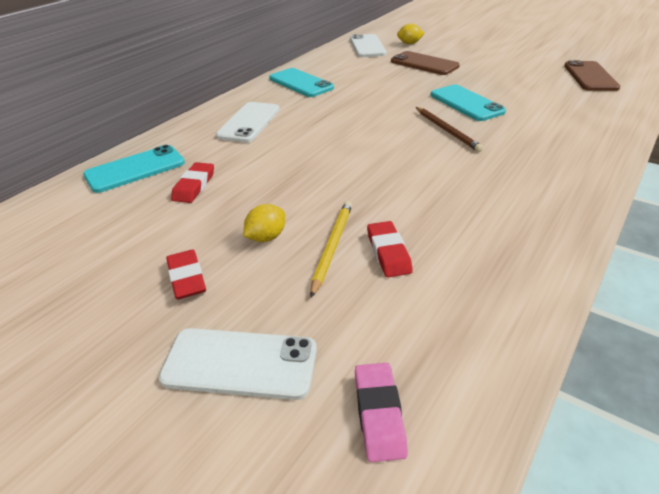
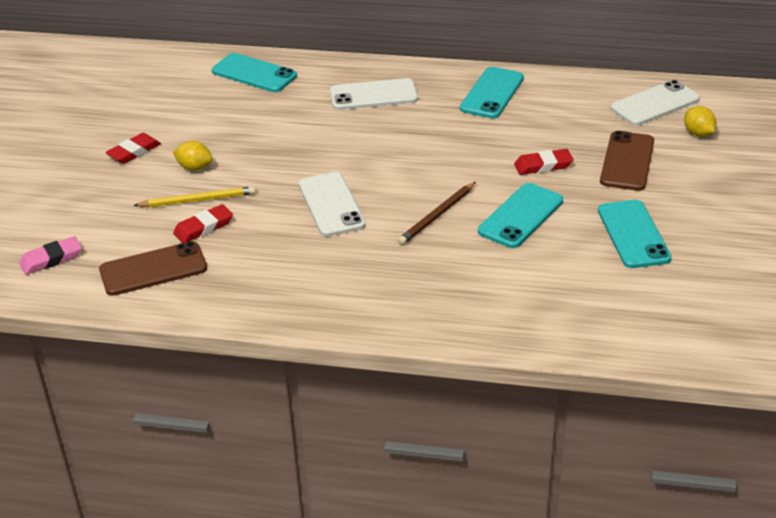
camera: 65 degrees right, 0 degrees up
white phone [158,328,317,400] -> white phone moved to [299,172,366,237]
red eraser [171,162,214,203] -> red eraser moved to [514,149,574,175]
brown phone [564,60,621,91] -> brown phone moved to [99,241,207,296]
none -> turquoise phone [598,200,672,268]

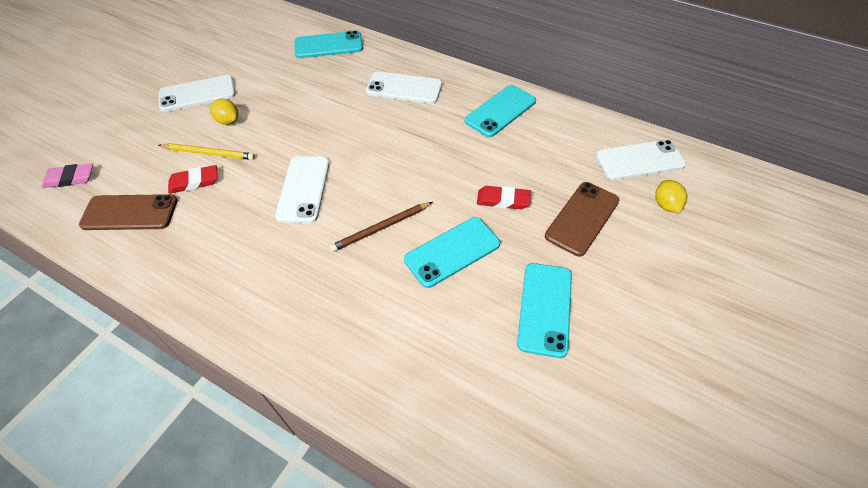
camera: 20 degrees right, 15 degrees up
red eraser [105,133,161,164] -> white phone [159,75,235,112]
turquoise phone [212,53,297,92] -> turquoise phone turned 60 degrees counterclockwise [295,31,363,58]

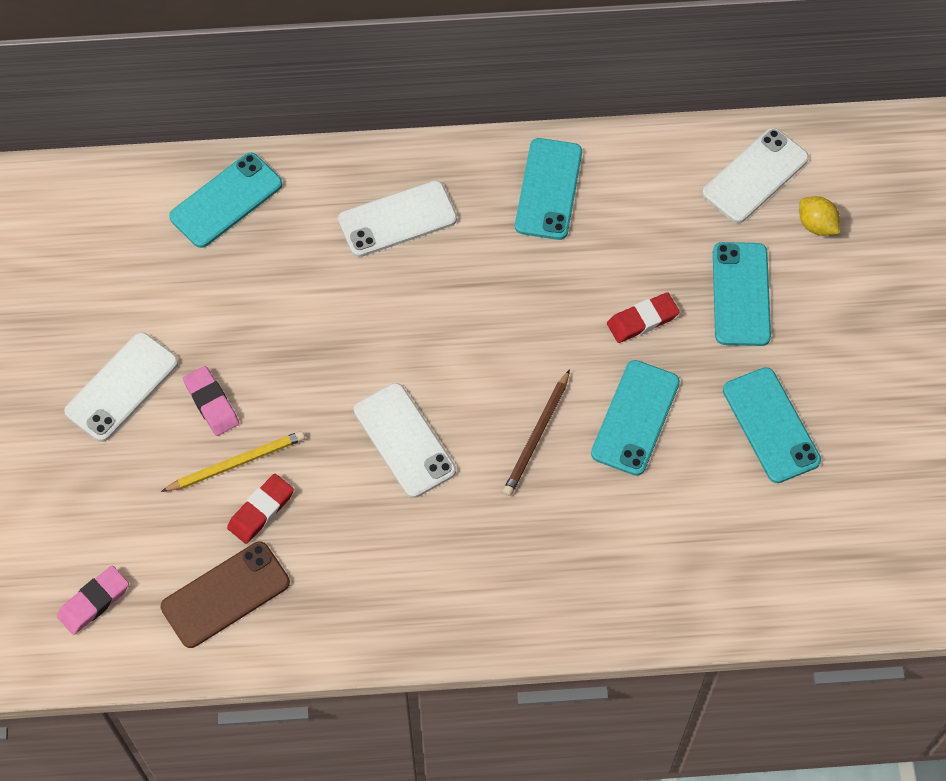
camera: 35 degrees left, 10 degrees up
yellow lemon [210,99,239,125] -> pink eraser [183,366,239,436]
brown phone [545,182,619,256] -> turquoise phone [713,242,771,346]

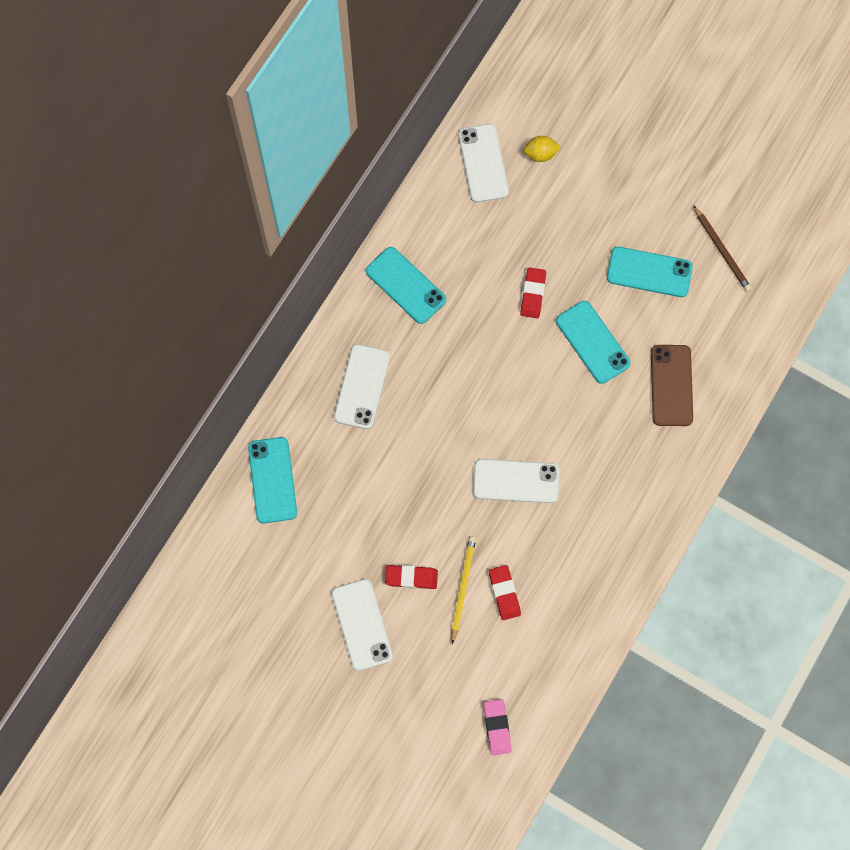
camera: 55 degrees left, 10 degrees up
brown phone [161,542,290,648] -> brown phone moved to [651,345,693,426]
pink eraser [183,366,239,436] -> red eraser [385,565,438,589]
brown pencil [503,369,570,496] -> brown pencil moved to [693,205,752,291]
turquoise phone [713,242,771,346] -> none

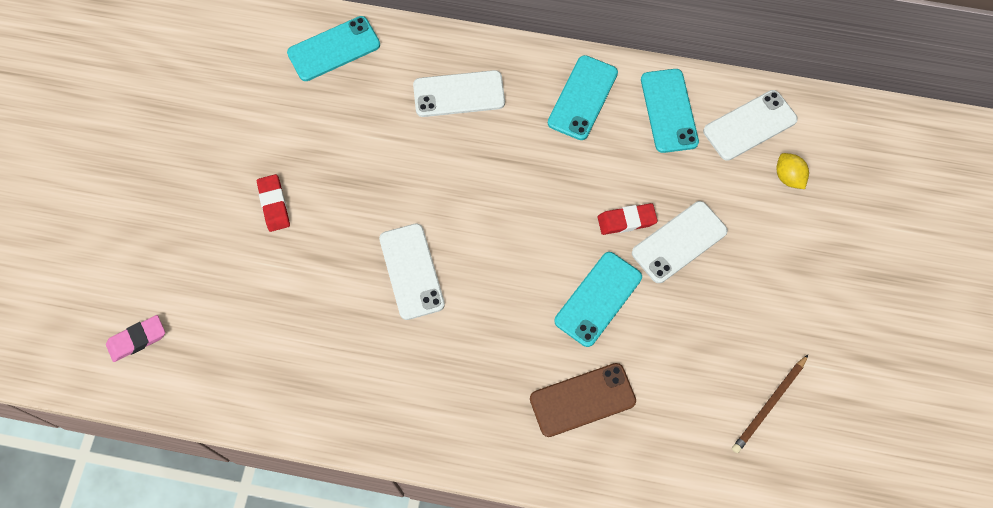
camera: 70 degrees right, 5 degrees down
white phone [332,579,393,671] -> white phone moved to [632,201,728,283]
yellow pencil [451,536,476,644] -> none
red eraser [489,565,521,620] -> none
turquoise phone [607,247,693,297] -> turquoise phone moved to [641,69,699,153]

